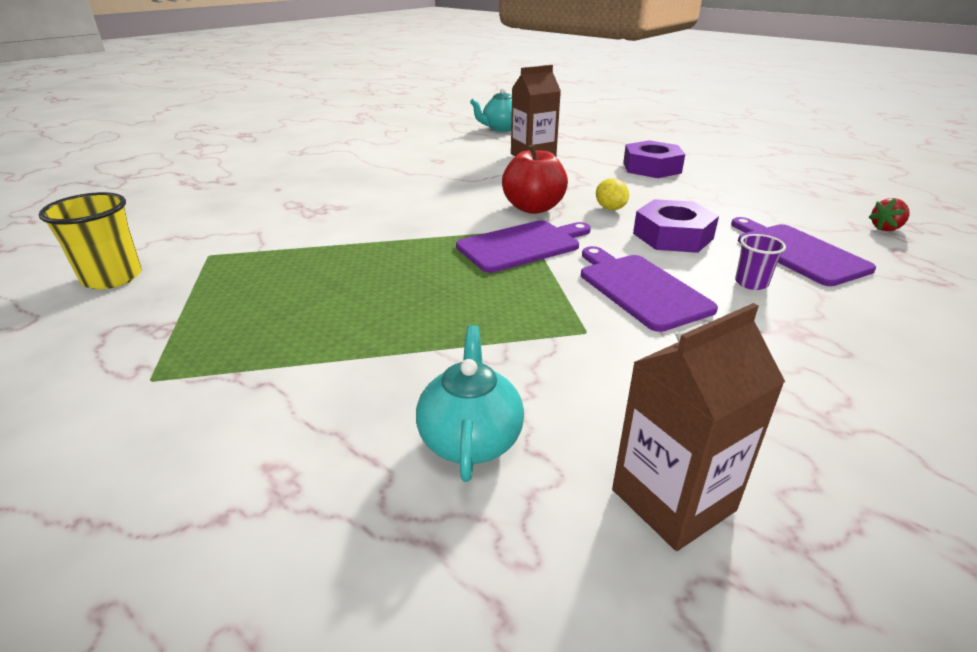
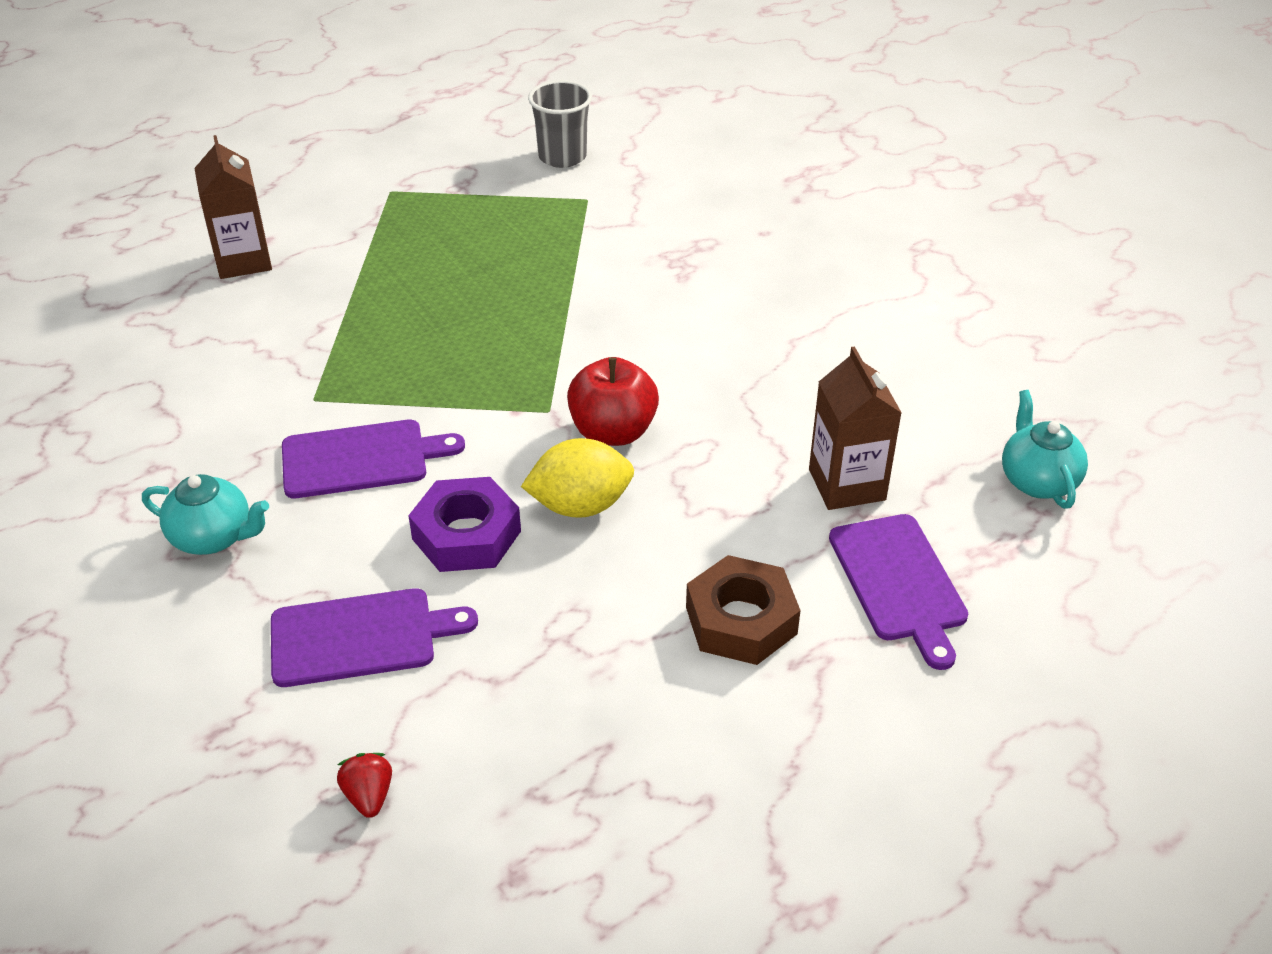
camera: 105 degrees right, 10 degrees up
yellow cup [39,192,142,289] -> grey cup [528,80,592,168]
turquoise teapot [416,325,524,482] -> turquoise teapot moved to [142,474,269,555]
purple cutting board [456,220,591,273] -> purple cutting board moved to [829,514,968,670]
yellow lemon [596,178,629,210] -> yellow lemon [521,438,634,518], size x1.72
brown carton [612,303,785,551] -> brown carton moved to [194,135,272,279]
purple nut [623,140,685,178] -> brown nut [686,555,801,665]
purple cup [735,234,786,290] -> none

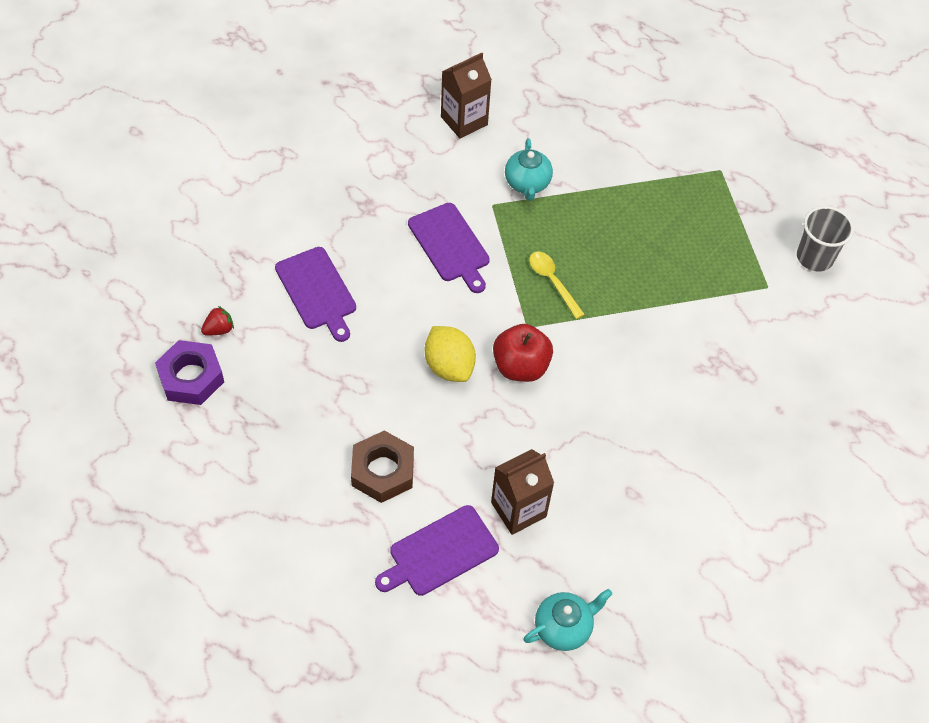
camera: 70 degrees right, 15 degrees up
turquoise teapot [142,474,269,555] -> turquoise teapot moved to [505,138,553,201]
brown carton [194,135,272,279] -> brown carton moved to [441,53,492,139]
purple nut [408,477,521,572] -> purple nut moved to [155,340,224,405]
none -> yellow spoon [529,251,585,319]

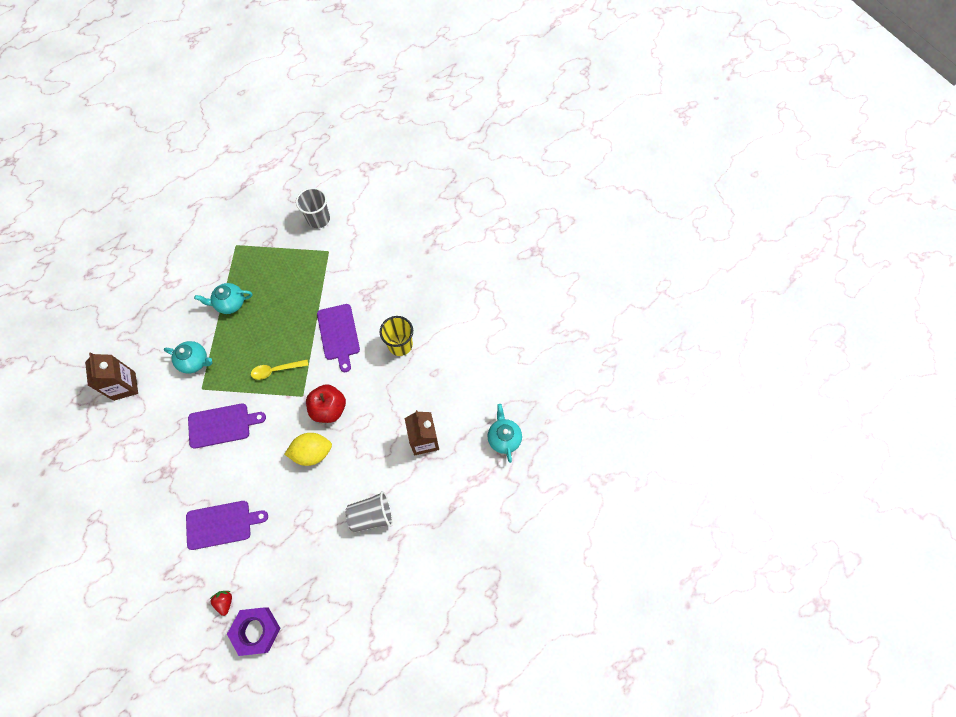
camera: 70 degrees left, 10 degrees up
brown nut [351,430,414,503] -> grey cup [345,491,393,533]
purple cutting board [375,505,499,596] -> purple cutting board moved to [317,304,360,372]
none -> turquoise teapot [194,283,253,314]
none -> yellow cup [380,316,413,356]

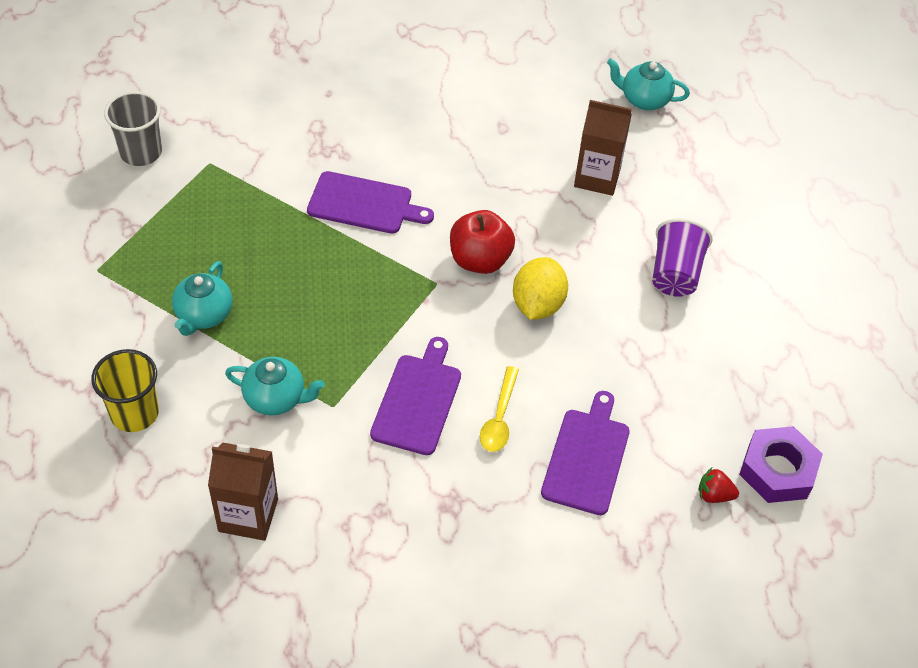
camera: 65 degrees left, 15 degrees down
turquoise teapot [164,341,212,374] -> turquoise teapot turned 60 degrees clockwise [225,357,325,415]
yellow spoon [251,359,308,380] -> yellow spoon moved to [480,366,519,452]
grey cup [345,491,393,533] -> purple cup [652,218,713,297]
yellow cup [380,316,413,356] -> yellow cup moved to [91,349,159,432]

